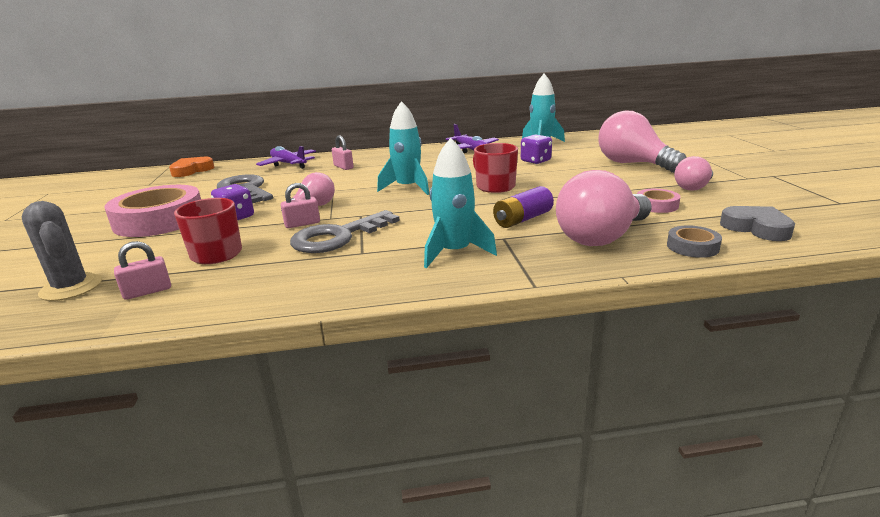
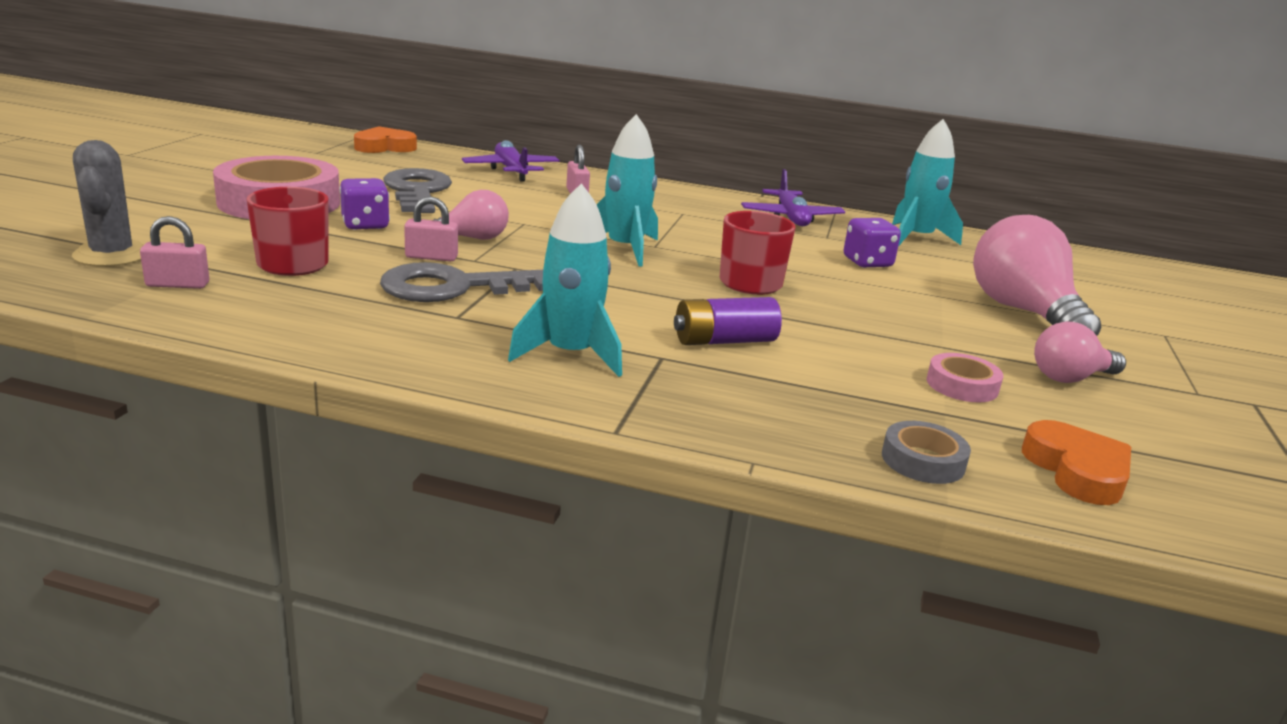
camera: 20 degrees right, 0 degrees up
pink light bulb [556,170,652,246] -> none
grey heart [720,206,795,241] -> orange heart [1022,420,1131,505]

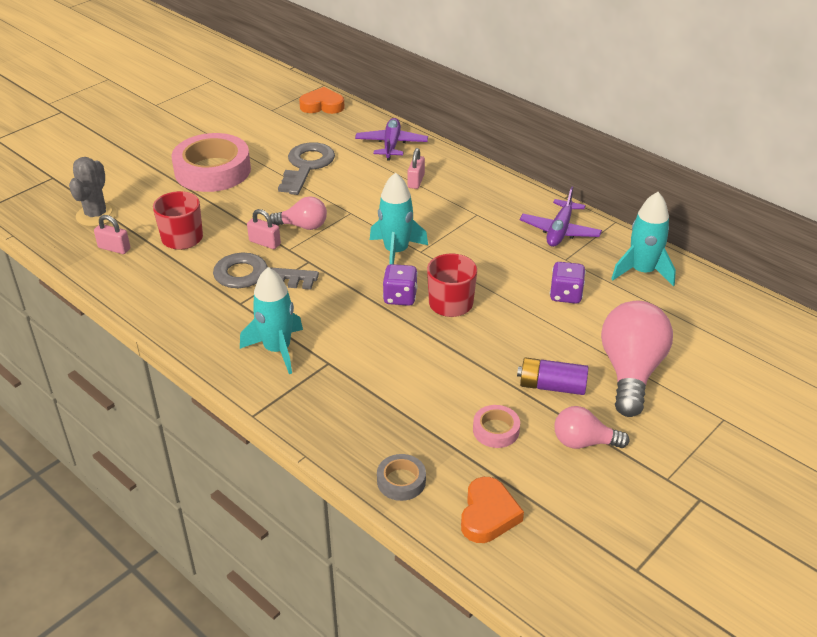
camera: 30 degrees right, 15 degrees up
purple dice [339,178,390,230] -> purple dice moved to [383,264,418,306]
purple battery [674,297,782,345] -> purple battery moved to [517,357,588,395]

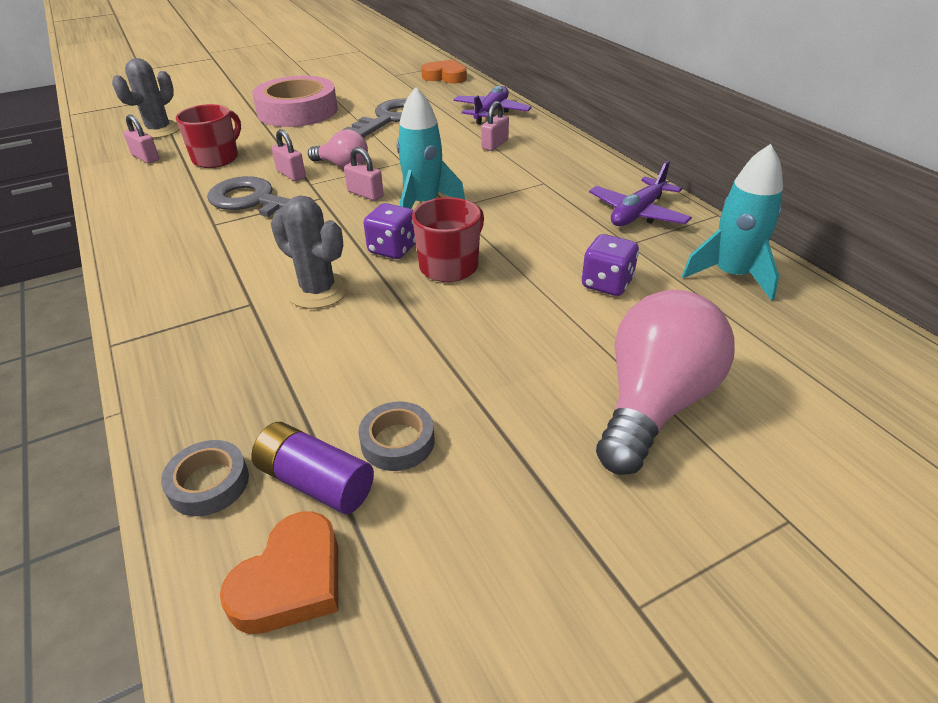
camera: 20 degrees right, 0 degrees up
turquoise rocket [240,267,303,374] -> none
pink tape [473,405,520,448] -> grey tape [358,402,434,471]
purple battery [517,357,588,395] -> purple battery moved to [251,422,374,514]
pink light bulb [554,406,629,449] -> none
none -> grey cactus [271,195,349,309]
none -> pink padlock [344,147,384,201]

